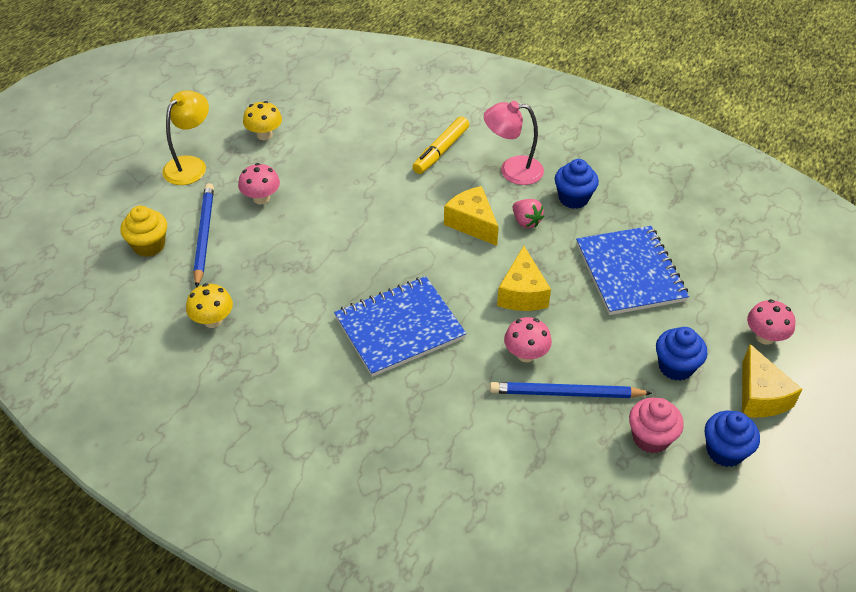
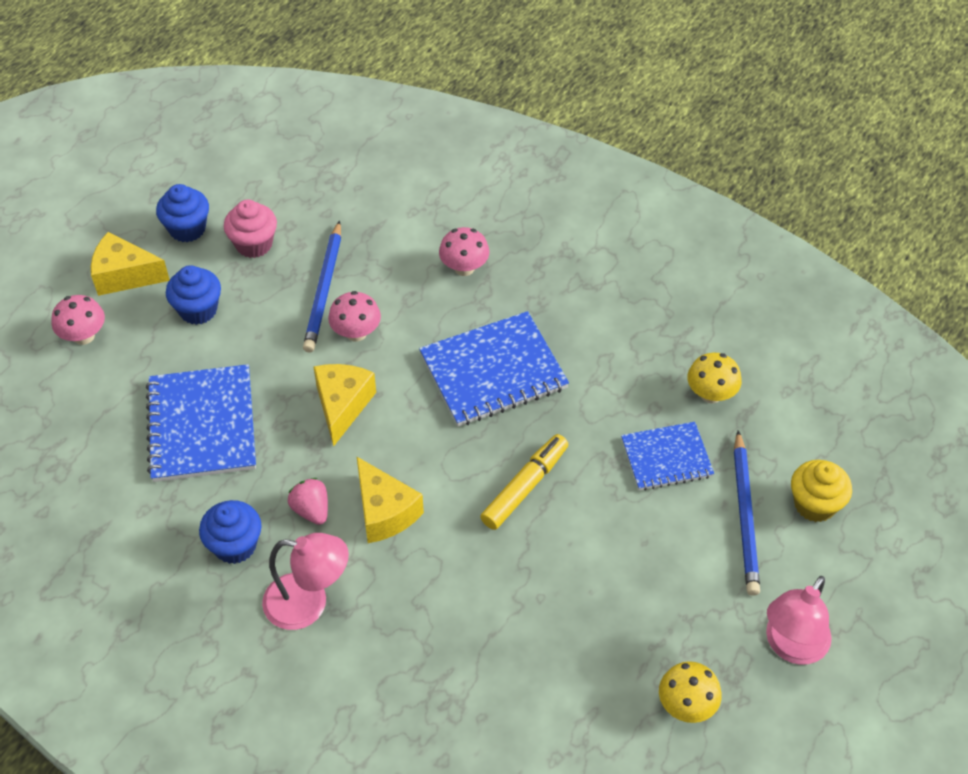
camera: 175 degrees left, 5 degrees up
yellow lamp [162,90,209,185] -> pink lamp [766,576,832,665]
pink mushroom [238,163,280,204] -> pink mushroom moved to [439,227,489,276]
yellow marker [413,116,469,174] -> yellow marker moved to [480,434,568,530]
blue pencil [490,382,652,398] -> blue pencil turned 90 degrees clockwise [303,221,341,352]
yellow cheese [742,344,803,417] -> yellow cheese turned 75 degrees counterclockwise [91,232,170,296]
none -> blue notebook [621,422,714,491]

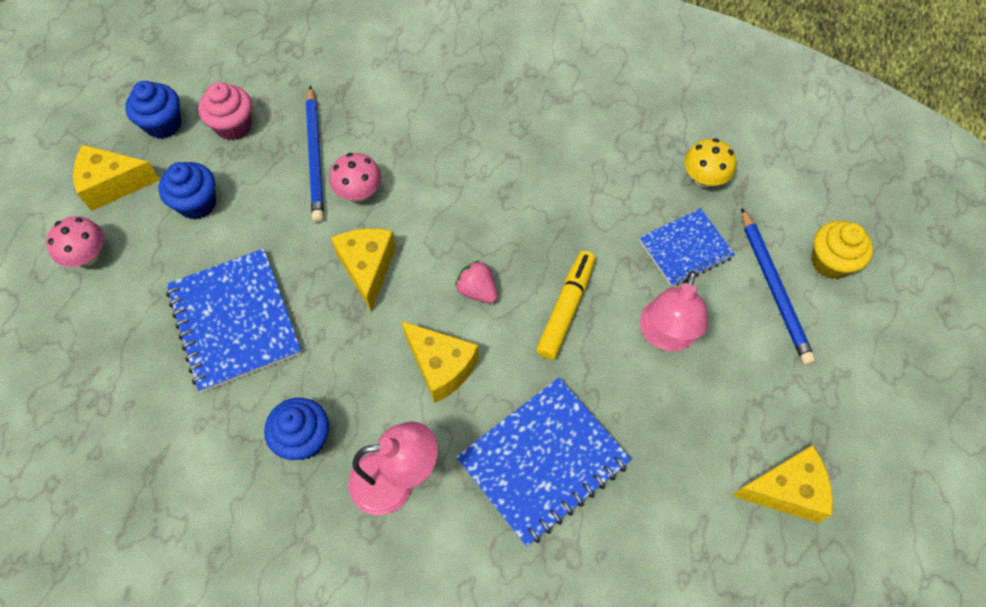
camera: 15 degrees left, 10 degrees up
pink strawberry [288,478,328,525] -> pink strawberry moved to [455,260,498,304]
blue notebook [419,311,569,426] -> blue notebook moved to [456,378,632,547]
pink mushroom [439,227,489,276] -> none
yellow mushroom [659,661,722,723] -> yellow cheese [733,445,833,523]
pink lamp [766,576,832,665] -> pink lamp moved to [640,271,708,351]

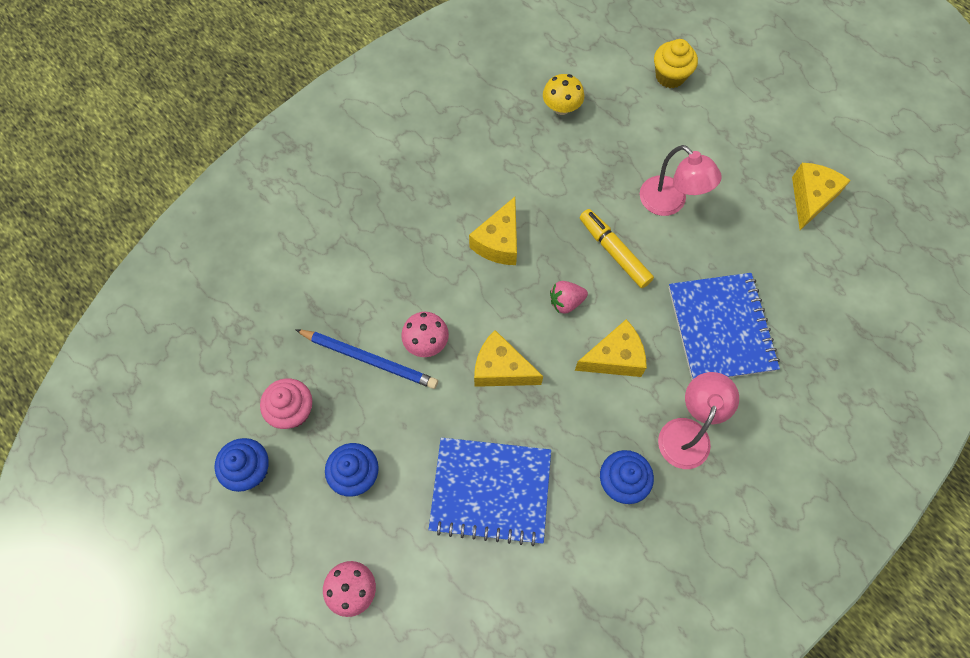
camera: 60 degrees left, 5 degrees up
yellow cheese [73,145,160,211] -> yellow cheese moved to [469,197,517,265]
blue notebook [639,208,735,287] -> none
blue pencil [741,207,815,365] -> none

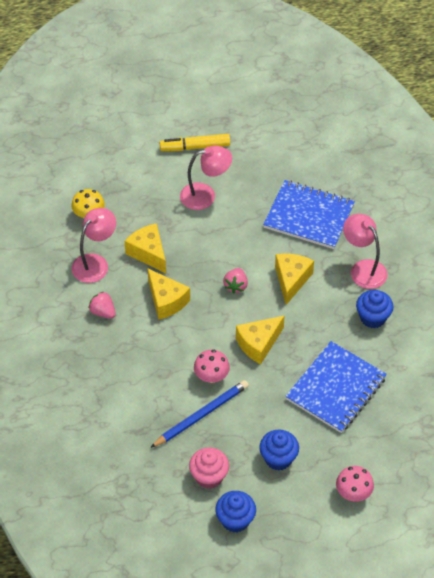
camera: 60 degrees left, 15 degrees down
yellow marker [580,209,654,288] -> yellow marker moved to [160,134,230,151]
yellow cupcake [654,39,698,88] -> none
yellow cheese [792,163,851,230] -> yellow cheese moved to [125,223,166,273]
none -> pink lamp [72,208,116,283]
none -> pink strawberry [89,291,116,319]

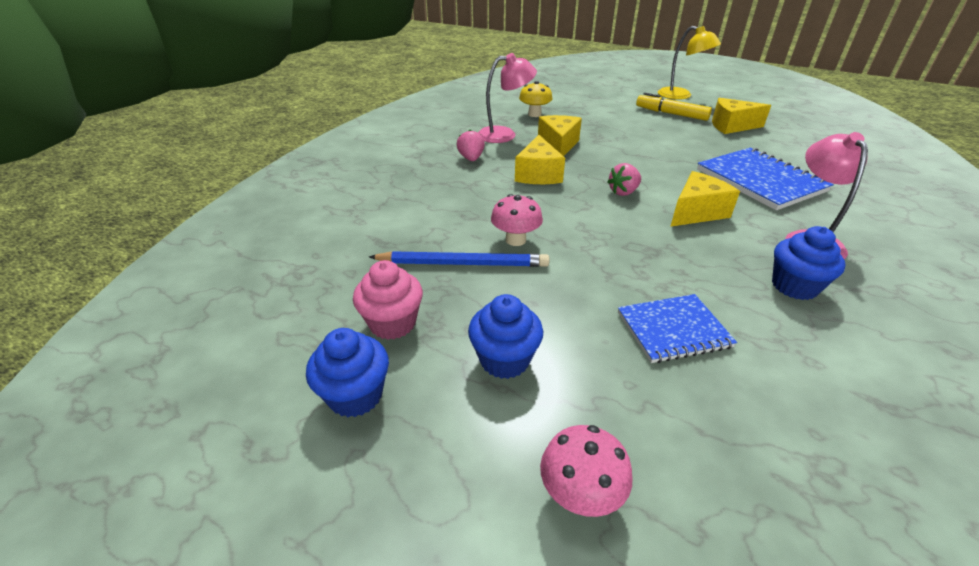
camera: 40 degrees right, 15 degrees down
pink lamp [180,145,232,210] -> none
yellow cheese [236,315,285,364] -> yellow cheese moved to [712,98,771,134]
blue notebook [285,341,387,433] -> blue notebook [618,294,737,363], size x0.62
none -> yellow lamp [658,26,721,100]

